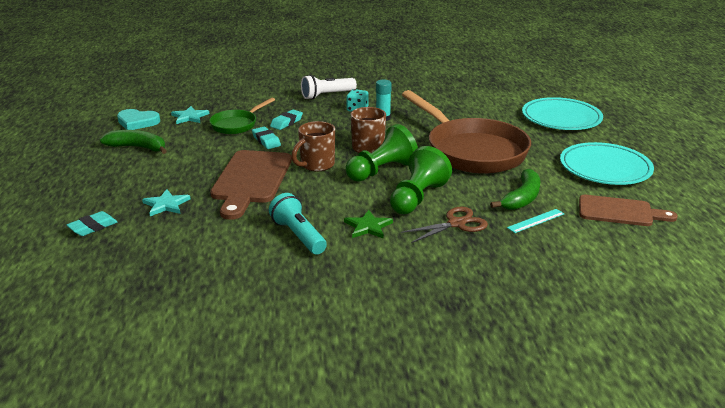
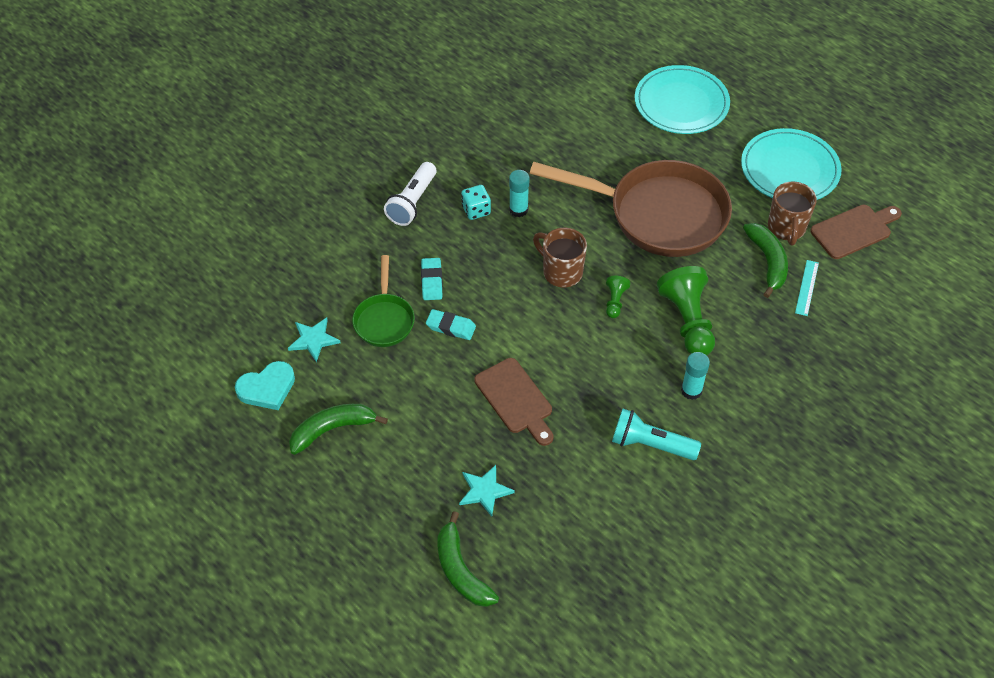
camera: 40 degrees left, 25 degrees up
turquoise eraser [67,211,117,236] -> green banana [437,511,499,607]
brown cutting board [210,150,292,220] -> brown cutting board [474,358,553,446], size x0.66
brown mug [291,121,335,171] -> brown mug moved to [768,181,817,245]
green star [344,210,393,239] -> turquoise glue stick [681,352,710,400]
green pawn [345,124,418,182] -> green pawn [606,275,630,318], size x0.48
brown scissors [401,207,488,243] -> none

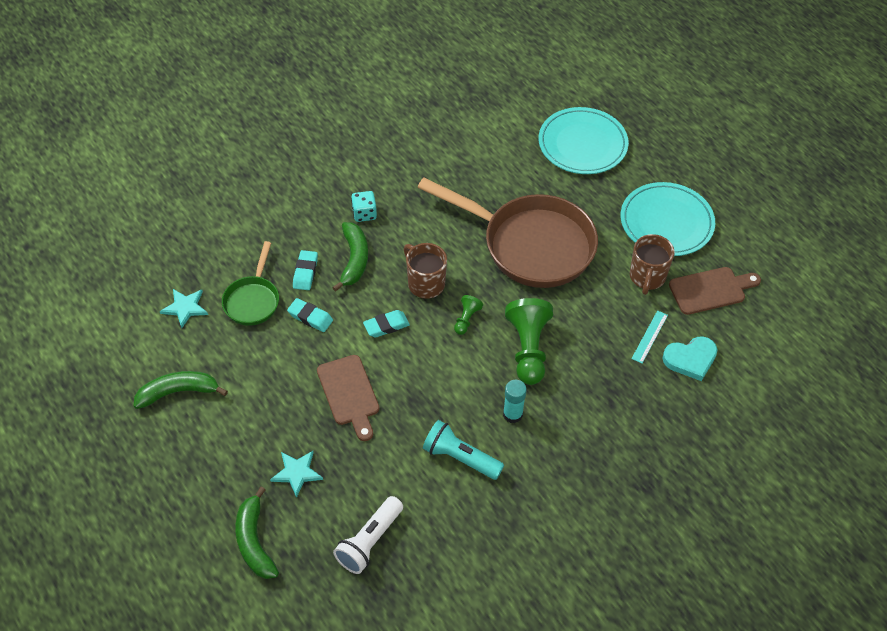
camera: 10 degrees right, 0 degrees up
turquoise heart [235,361,295,410] -> turquoise heart moved to [663,336,718,381]
white flashlight [384,162,436,226] -> white flashlight moved to [333,496,403,574]
turquoise glue stick [509,170,529,217] -> none
green banana [743,223,788,298] -> green banana moved to [332,222,368,292]
none -> turquoise eraser [363,310,410,337]

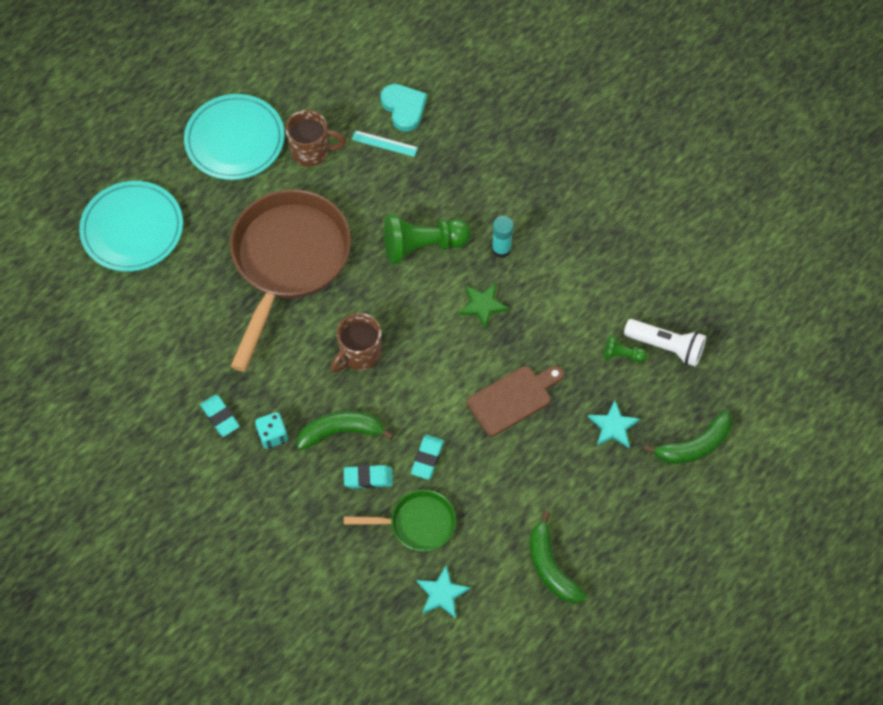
camera: 100 degrees left, 10 degrees up
turquoise eraser [363,310,410,337] -> turquoise eraser moved to [200,394,240,437]
turquoise flashlight [423,420,504,480] -> none
green pawn [454,295,483,335] -> green pawn moved to [604,335,647,362]
brown cutting board [669,267,761,315] -> none
none -> green star [459,283,509,329]

